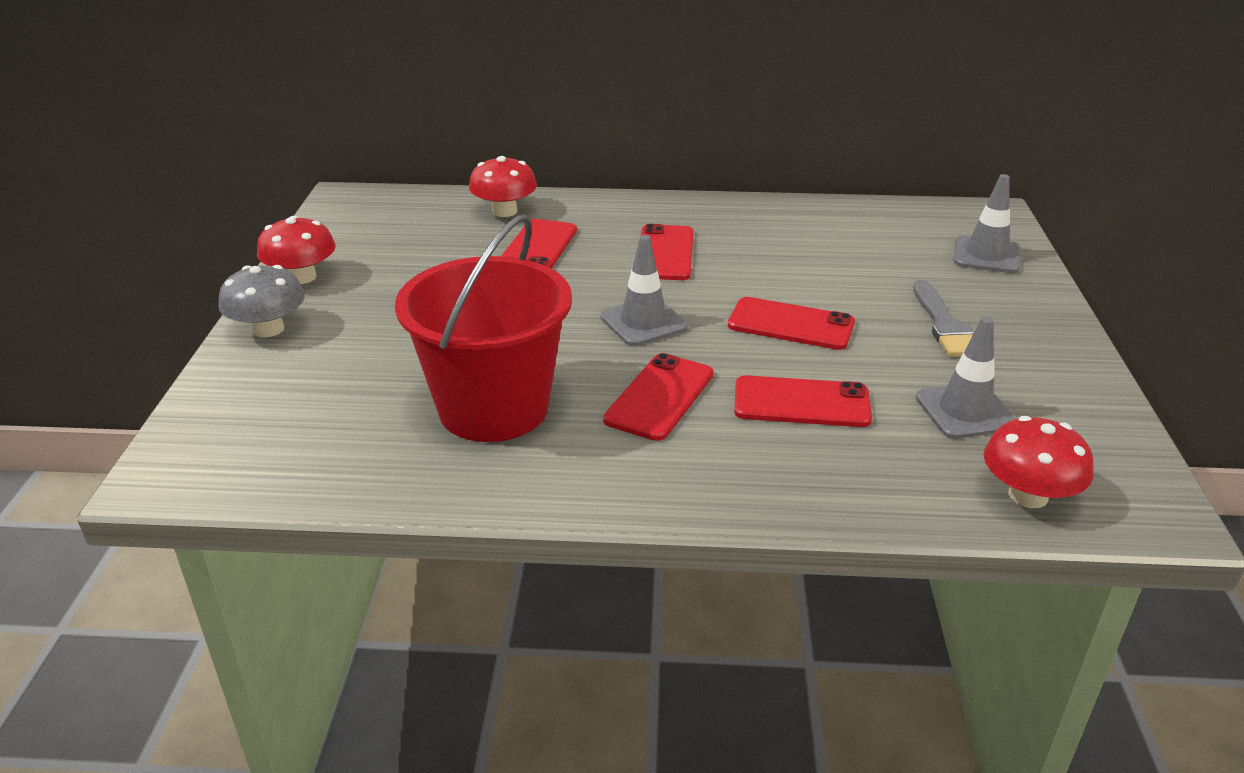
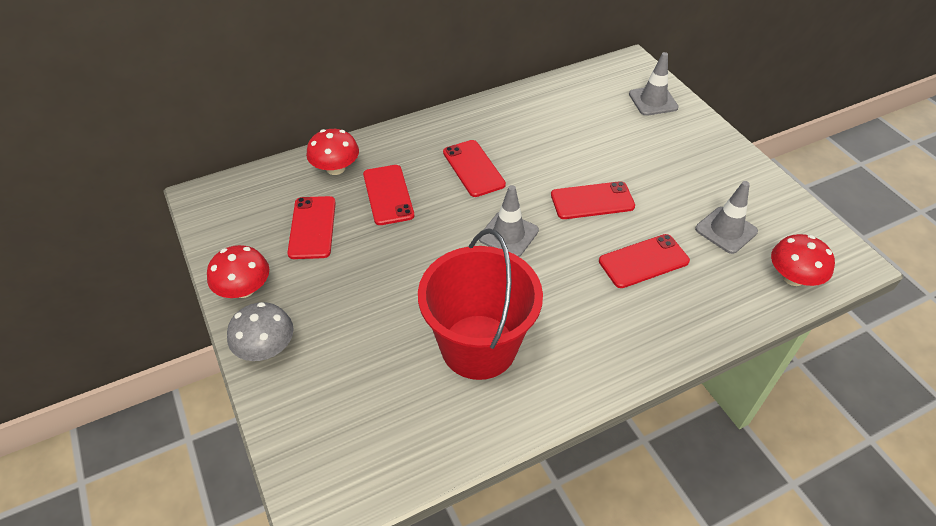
camera: 30 degrees left, 15 degrees up
red phone [603,353,713,441] -> red phone moved to [287,196,336,259]
grey brush [913,280,974,357] -> none

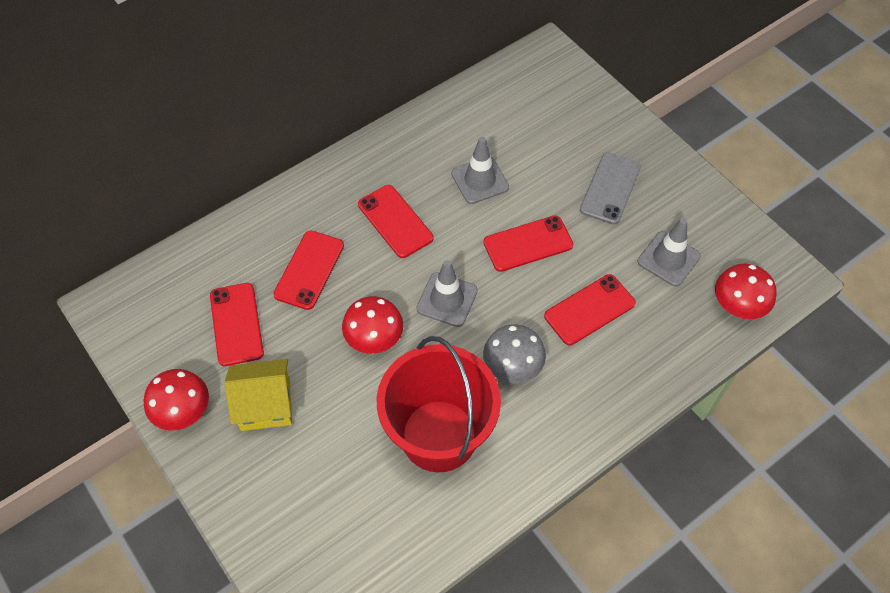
camera: 10 degrees left, 10 degrees up
grey mushroom [227,302,294,361] -> grey mushroom moved to [483,324,546,383]
red mushroom [306,129,359,175] -> red mushroom moved to [342,296,403,354]
red phone [363,165,414,225] -> red phone turned 45 degrees clockwise [273,230,344,310]
grey traffic cone [629,52,679,116] -> grey traffic cone moved to [451,137,509,204]
none -> yellow house [224,359,292,431]
none -> grey phone [580,152,641,224]

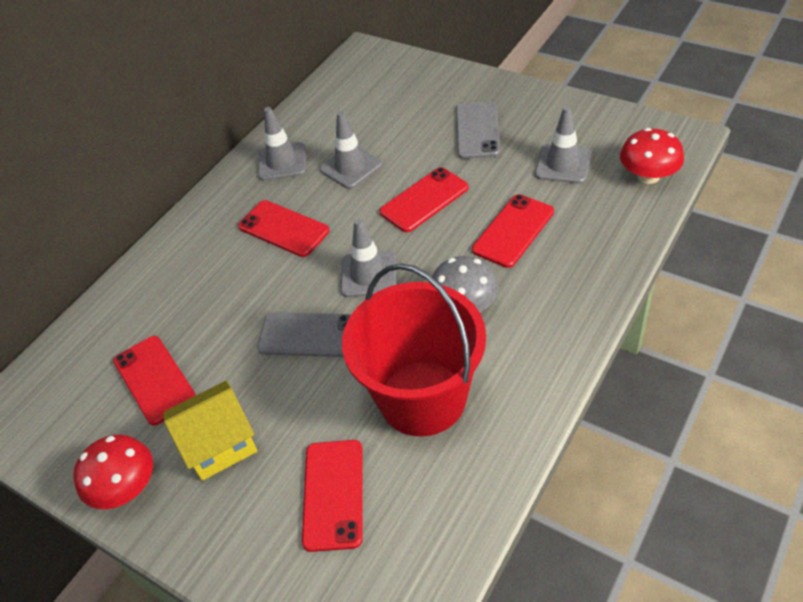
camera: 15 degrees left, 10 degrees down
red phone [273,230,344,310] -> red phone moved to [302,440,363,552]
red mushroom [342,296,403,354] -> grey phone [257,312,351,357]
none -> grey traffic cone [258,107,306,181]

